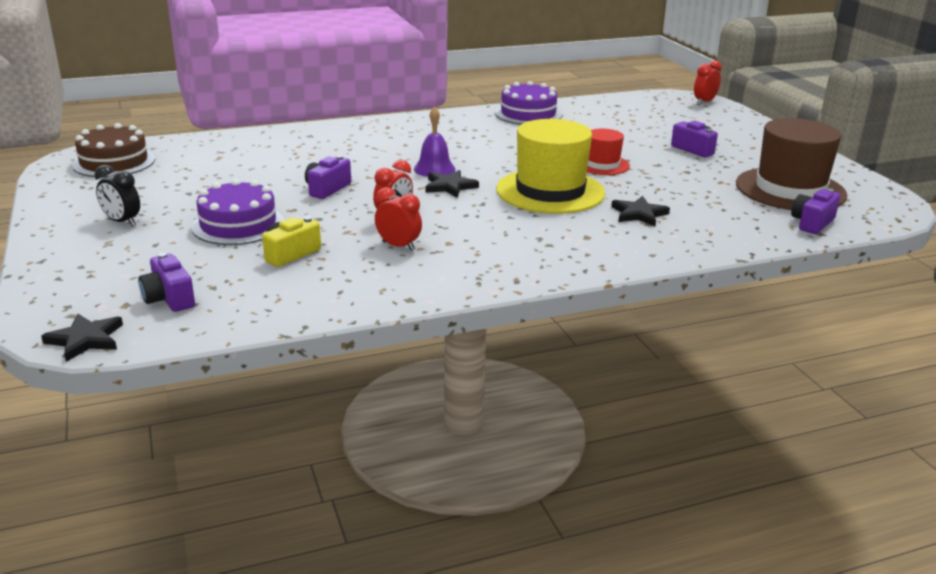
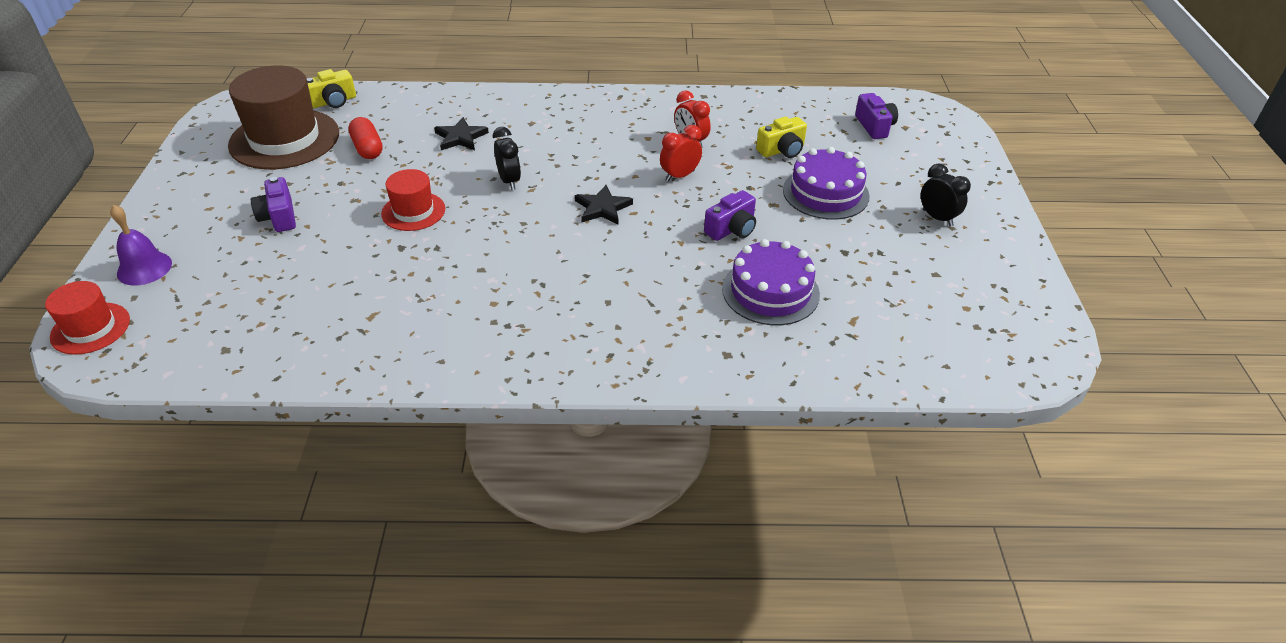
camera: 160 degrees left, 15 degrees up
black star [41,314,123,362] -> none
brown cake [72,123,155,177] -> none
purple bell [414,107,456,177] -> purple bell moved to [110,205,172,286]
purple cake [495,81,562,125] -> purple cake moved to [722,239,820,325]
yellow hat [496,119,605,214] -> black clock [493,127,521,190]
red clock [694,60,722,105] -> red hat [45,281,130,355]
purple camera [791,188,840,234] -> yellow camera [307,69,356,108]
none -> red capsule [348,117,383,159]

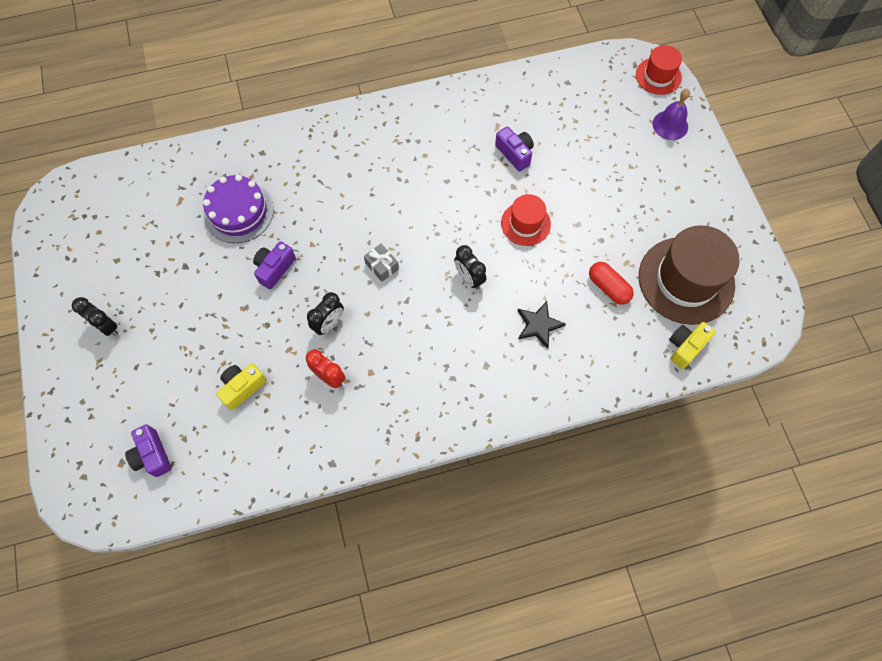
camera: 165 degrees right, 25 degrees up
purple camera [251,177,296,232] -> purple camera moved to [495,126,534,172]
black star [575,185,633,225] -> grey gift [364,244,399,282]
red clock [660,125,702,182] -> black clock [307,292,344,335]
purple cake [783,147,870,220] -> none

